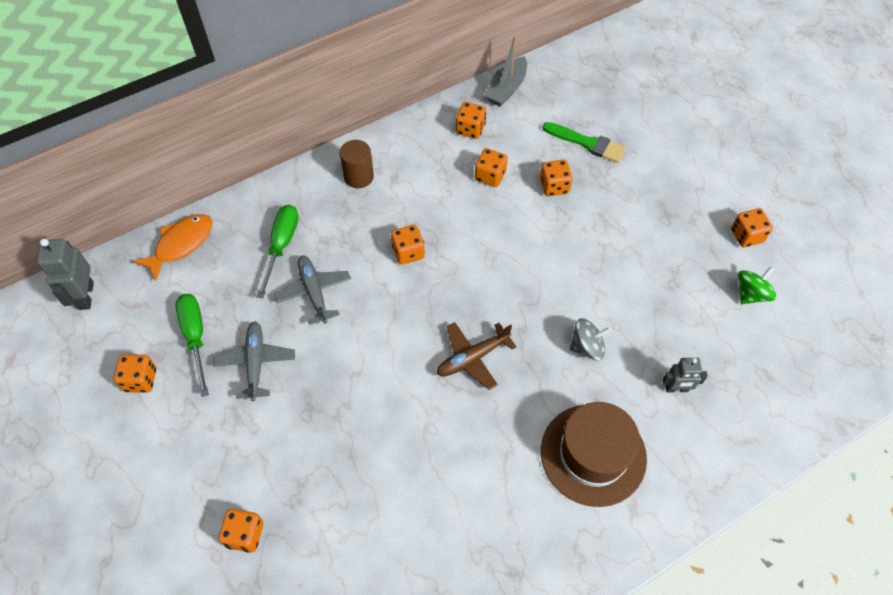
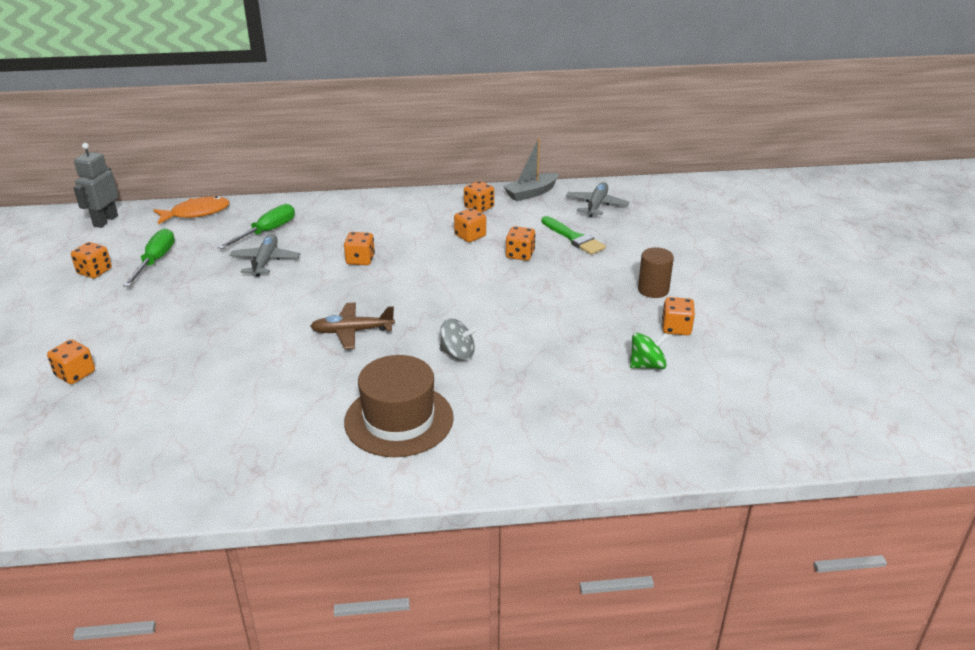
camera: 25 degrees right, 25 degrees down
grey plane [213,321,295,401] -> grey plane moved to [566,182,629,217]
brown cylinder [340,140,374,188] -> brown cylinder moved to [638,247,674,298]
grey robot [662,358,708,393] -> none

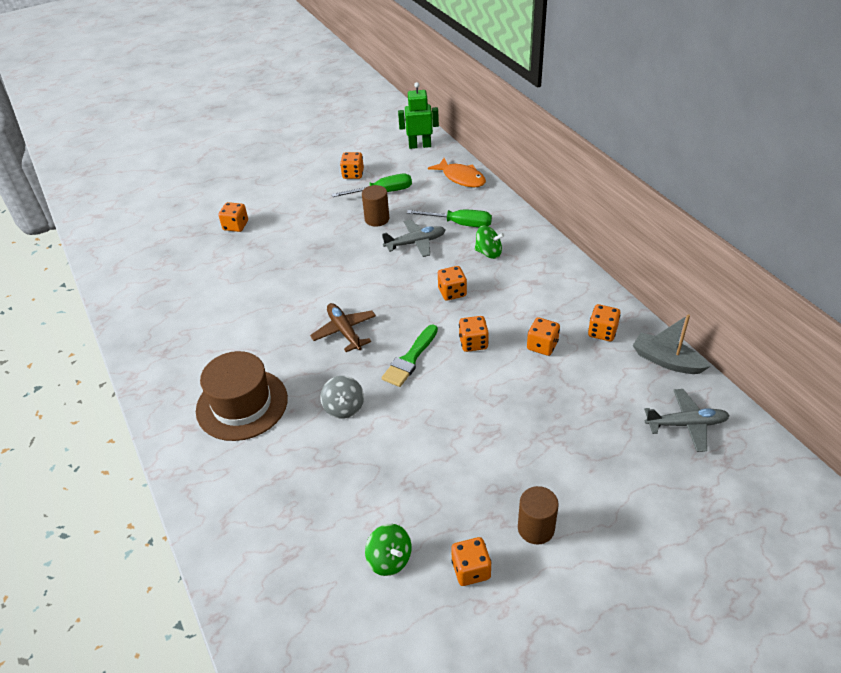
camera: 70 degrees right, 10 degrees up
grey robot [74,143,119,228] -> green robot [398,82,439,149]
orange dice [506,226,535,261] -> orange dice moved to [459,316,489,352]
green brush [541,216,606,255] -> green brush moved to [382,325,438,387]
none -> brown cylinder [362,185,389,227]
none -> green spinning top [475,226,504,259]

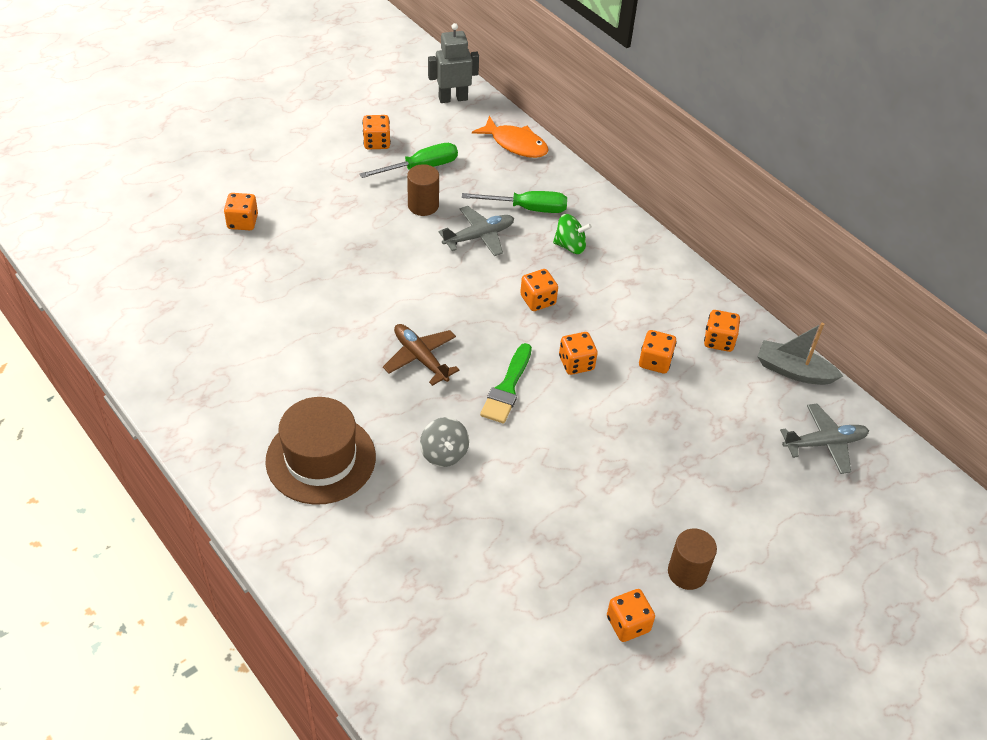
camera: 15 degrees left, 5 degrees up
green spinning top [365,524,412,576] -> none
green robot [398,82,439,149] -> grey robot [428,23,479,103]

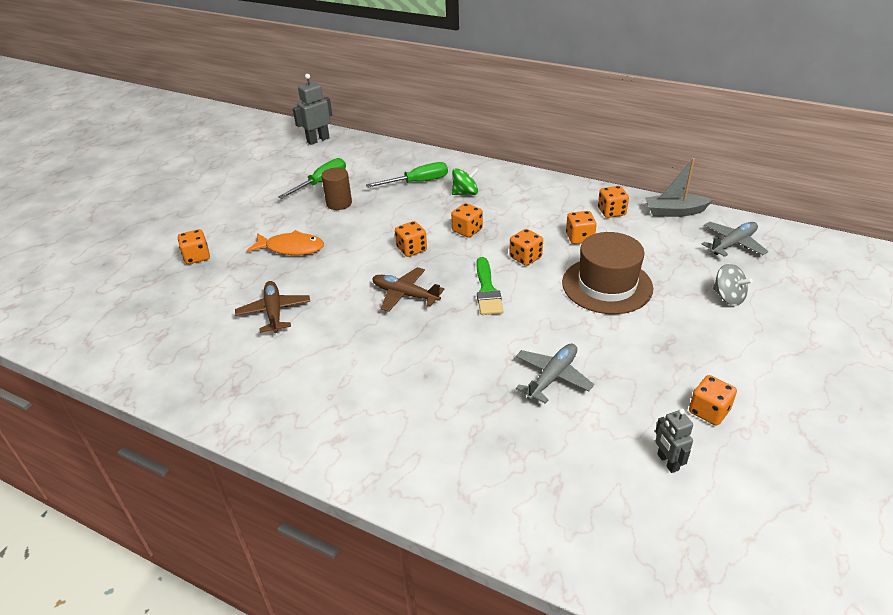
camera: 20 degrees left, 10 degrees down
brown hat [265,397,376,505] -> brown hat moved to [562,232,653,314]
orange dice [362,115,391,150] -> orange dice moved to [395,221,427,257]
grey spinning top [420,417,469,467] -> grey spinning top moved to [713,263,753,306]
grey plane [439,206,514,256] -> grey plane moved to [516,343,594,404]
orange fish [472,116,549,158] -> orange fish moved to [247,230,324,255]
brown cylinder [668,529,717,590] -> none
none -> brown plane [235,281,310,333]
none -> grey robot [655,409,693,473]

